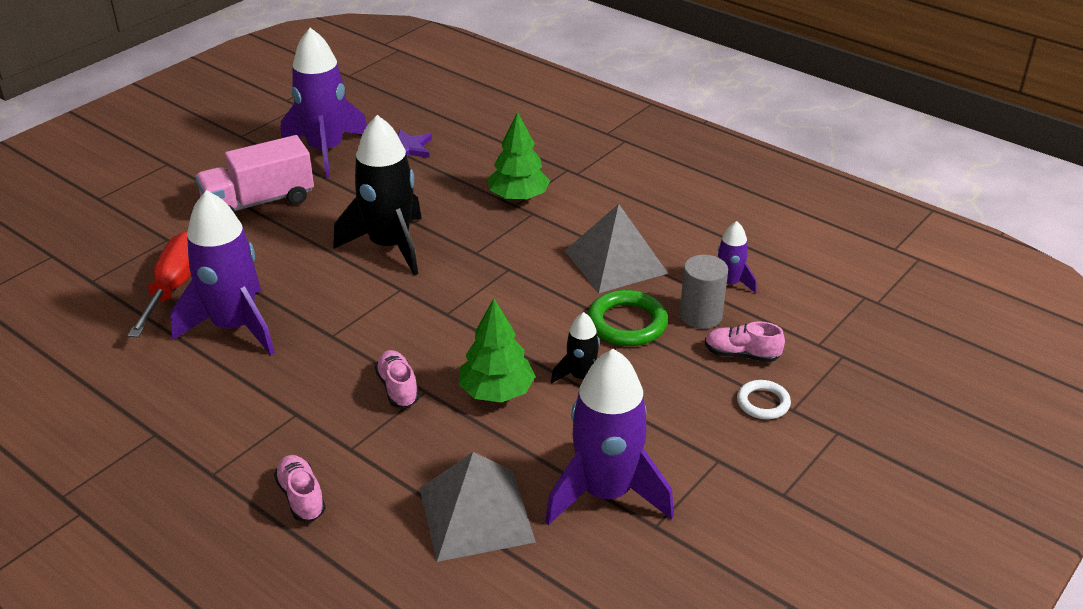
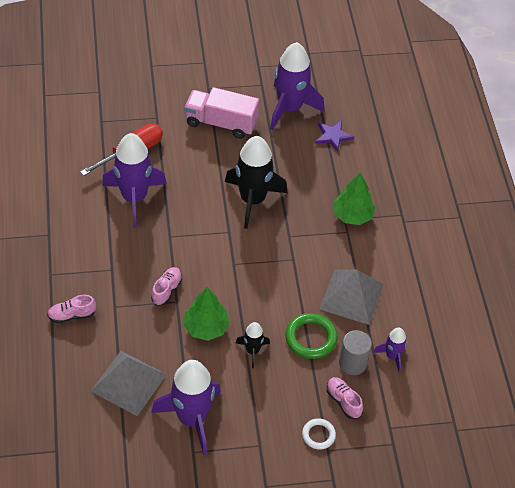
camera: 40 degrees right, 15 degrees up
pink shoe [274,455,326,521] -> pink shoe turned 120 degrees counterclockwise [47,295,96,323]

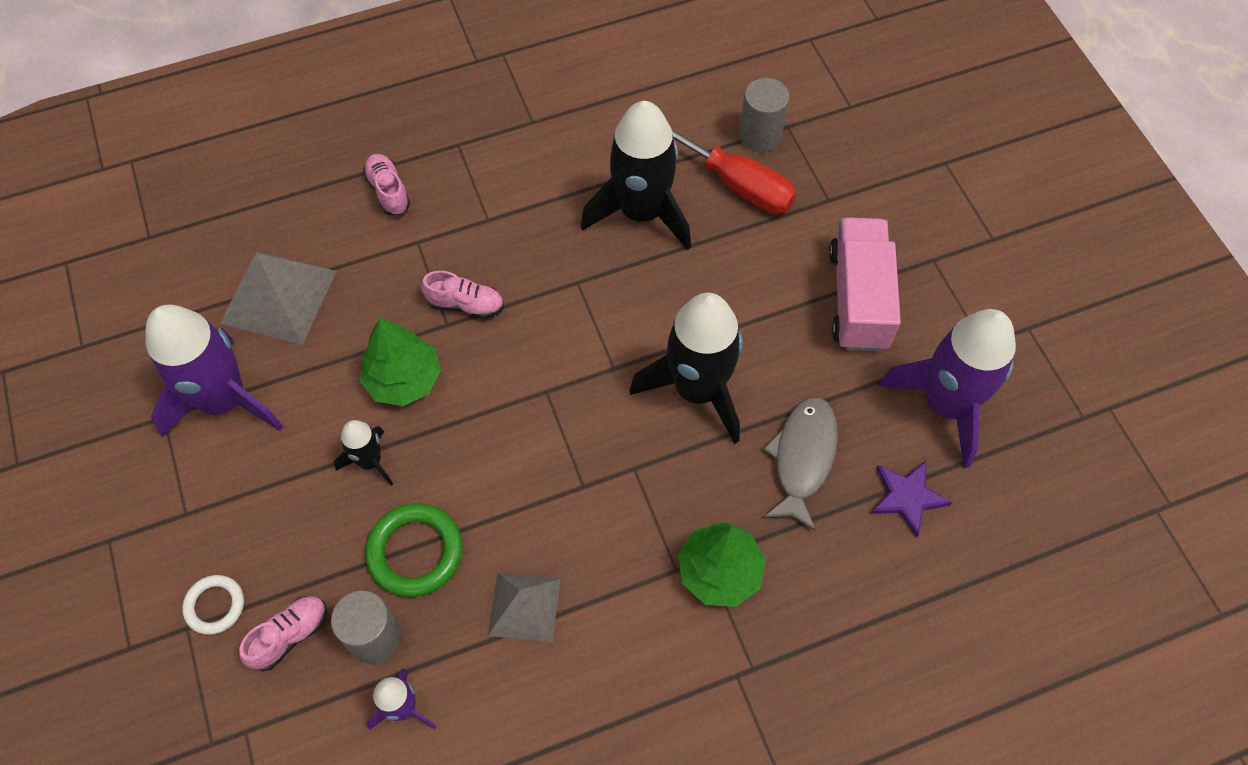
camera: 80 degrees right, 10 degrees up
purple rocket [102,133,167,227] -> black rocket [581,101,691,250]
grey pyramid [320,269,384,325] -> grey pyramid [488,573,560,642], size x0.64
none -> grey cylinder [739,78,790,152]
none -> grey fish [764,397,838,531]

